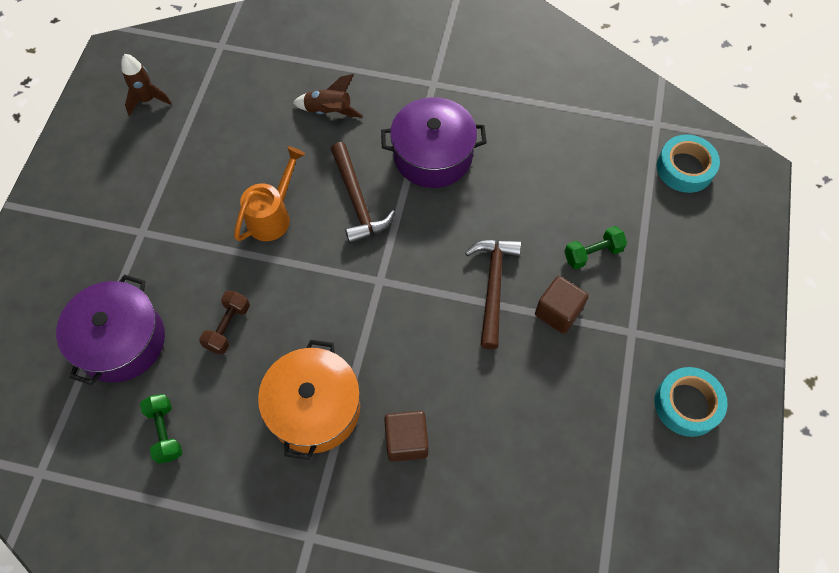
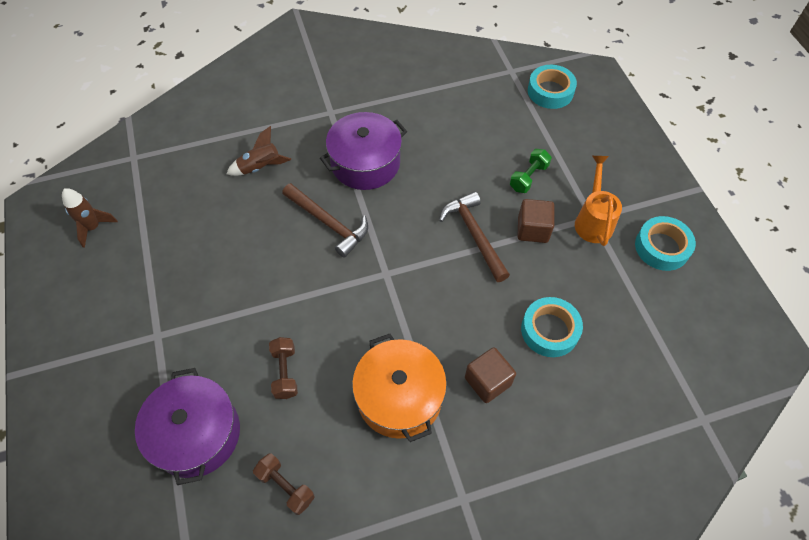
camera: 30 degrees left, 5 degrees down
green dumbbell [140,394,182,464] -> brown dumbbell [253,453,315,515]
orange watering can [234,146,305,241] -> orange watering can moved to [575,156,622,246]
none -> turquoise tape [521,297,583,357]

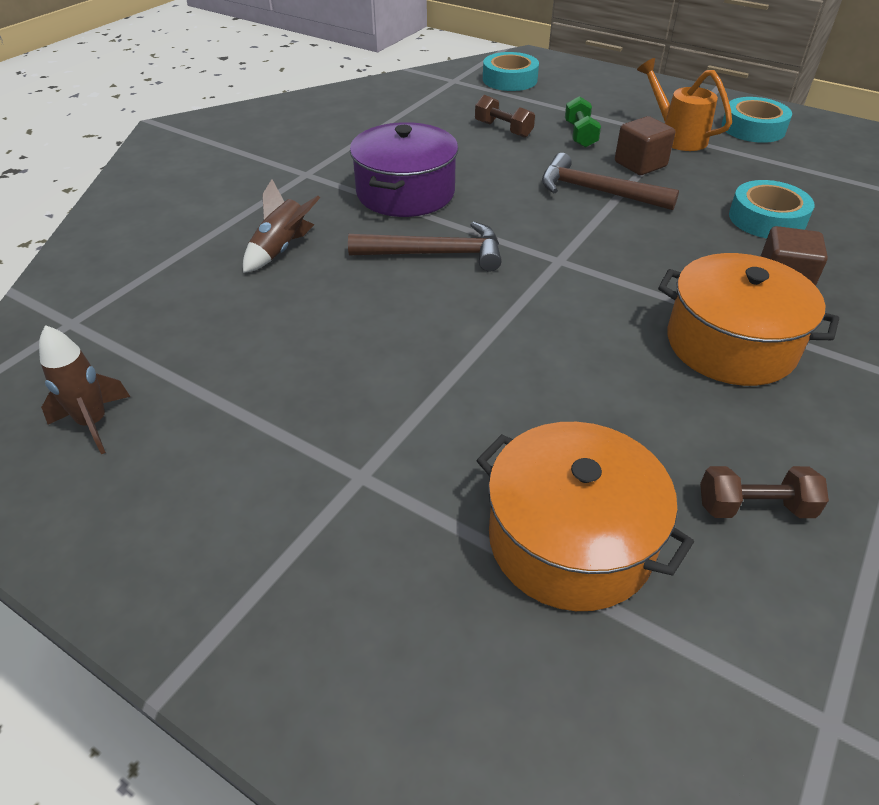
camera: 40 degrees left, 15 degrees down
purple pot [135,368,240,485] -> orange pot [476,422,694,611]
brown dumbbell [269,337,298,399] -> brown dumbbell moved to [475,95,535,138]

